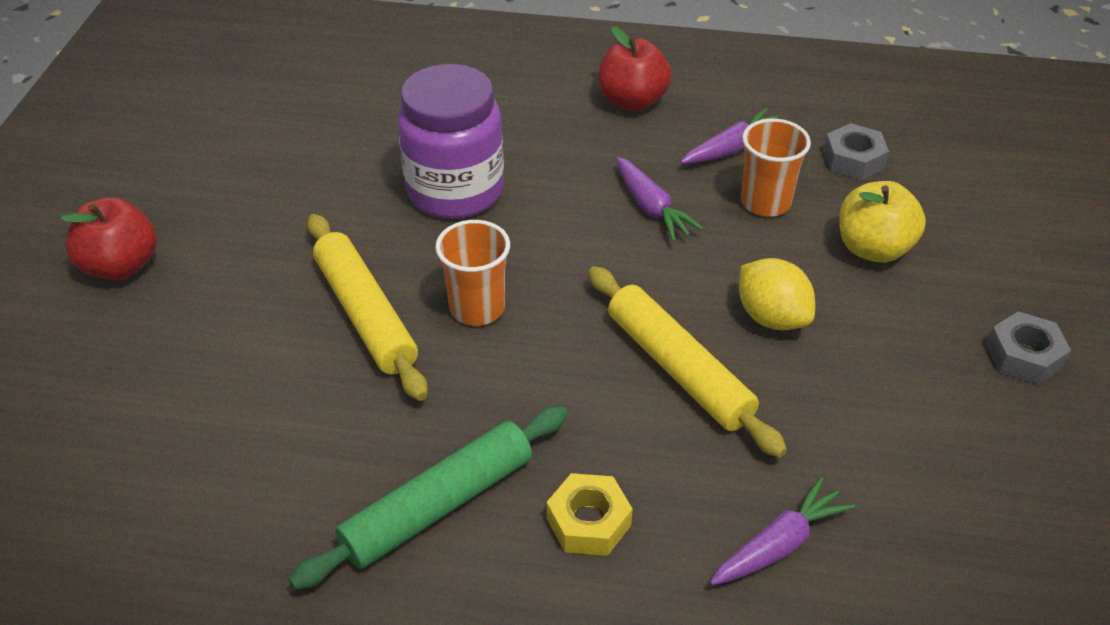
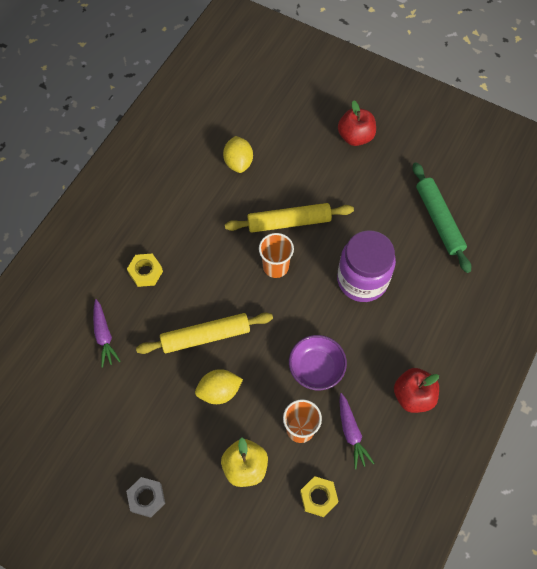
camera: 110 degrees right, 20 degrees up
green rolling pin [289,406,568,590] -> green rolling pin moved to [413,162,471,273]
purple carrot [616,157,704,242] -> purple bowl [289,335,347,390]
grey nut [823,123,889,180] -> yellow nut [300,476,339,517]
none -> yellow lemon [223,136,253,173]

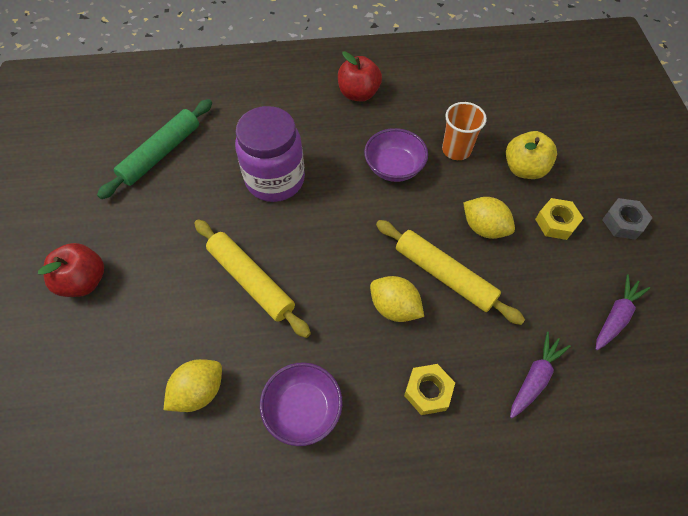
camera: 125 degrees left, 5 degrees down
orange cup [259,233,294,278] -> none
yellow nut [300,476,339,517] -> yellow nut moved to [535,198,584,240]
purple carrot [340,393,374,469] -> purple carrot moved to [596,274,650,350]
none -> purple bowl [260,362,343,446]
none -> yellow lemon [370,276,424,322]

